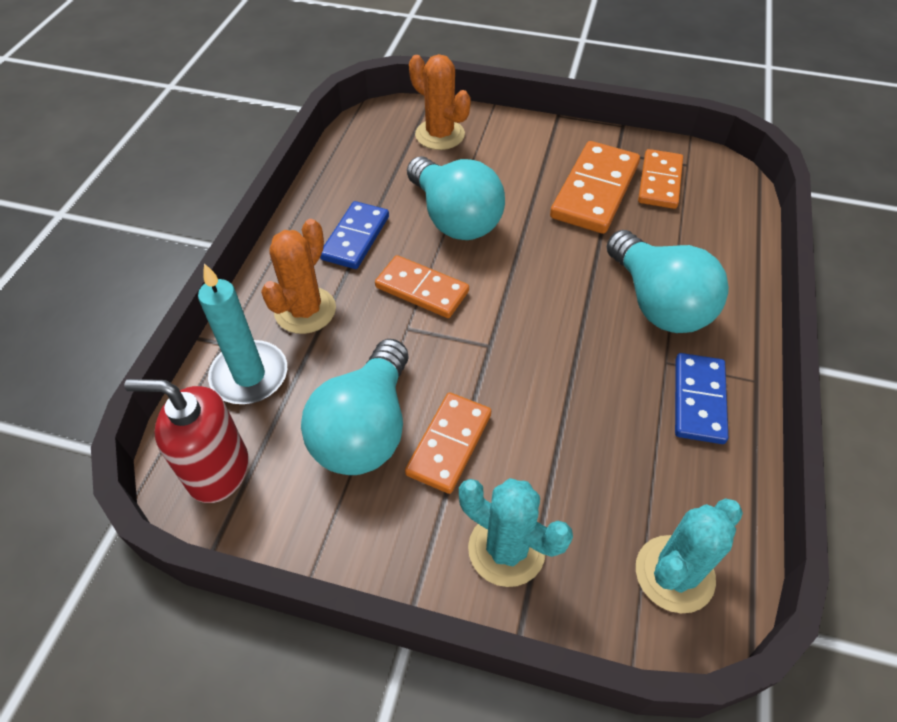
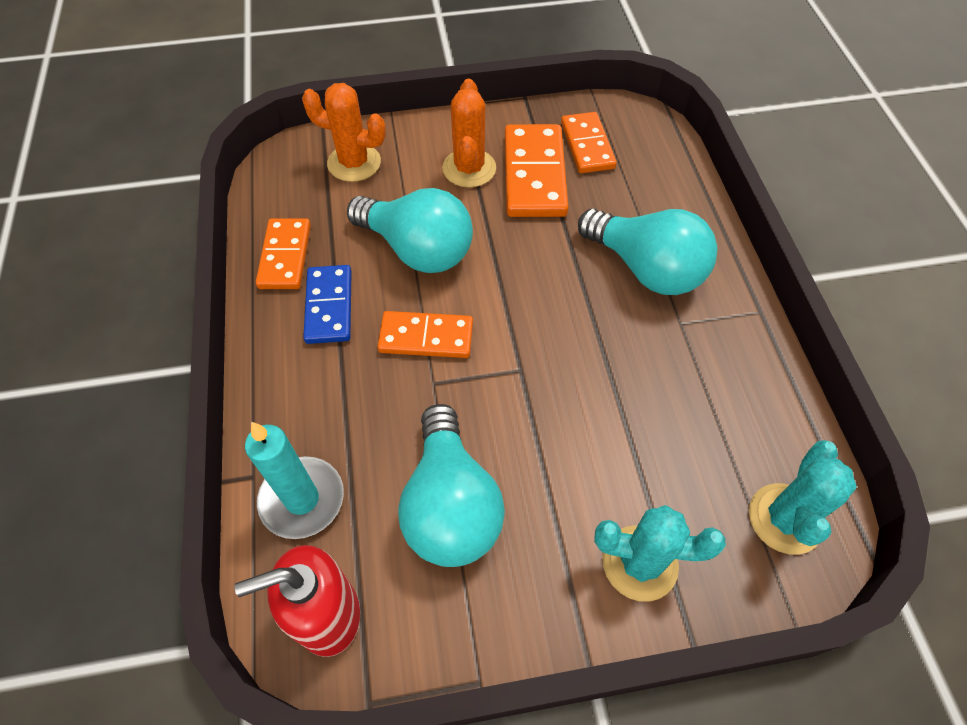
camera: 25 degrees left, 5 degrees up
orange cactus [261,219,336,334] -> orange cactus moved to [442,79,496,188]
orange domino [405,392,491,494] -> orange domino moved to [256,218,311,289]
blue domino [675,353,728,444] -> none

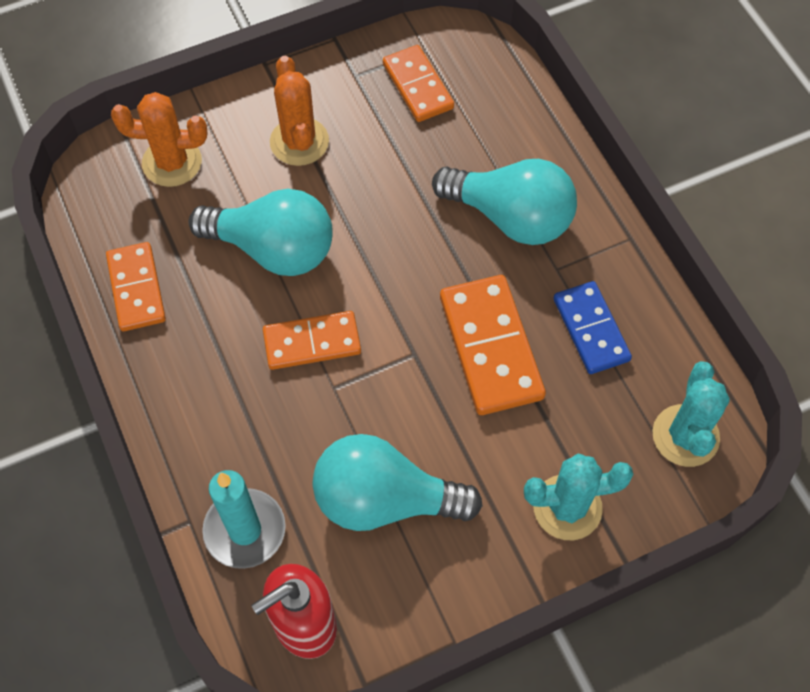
camera: 15 degrees left, 5 degrees up
blue domino [303,265,352,344] -> blue domino moved to [553,281,632,374]
turquoise light bulb [398,404,505,567] -> turquoise light bulb turned 120 degrees clockwise [312,434,482,531]
orange domino [505,124,568,217] -> orange domino moved to [440,275,546,415]

